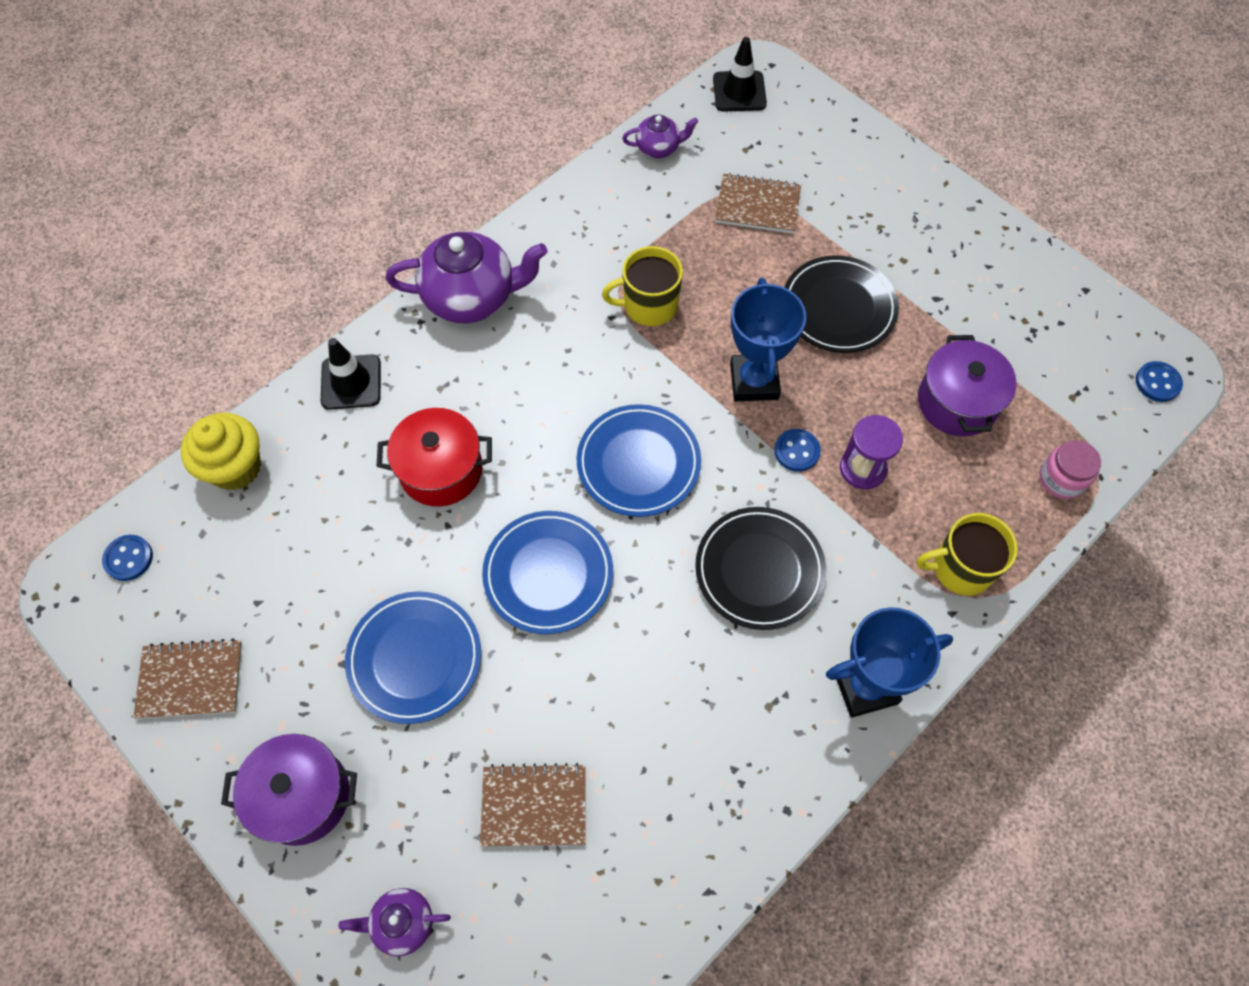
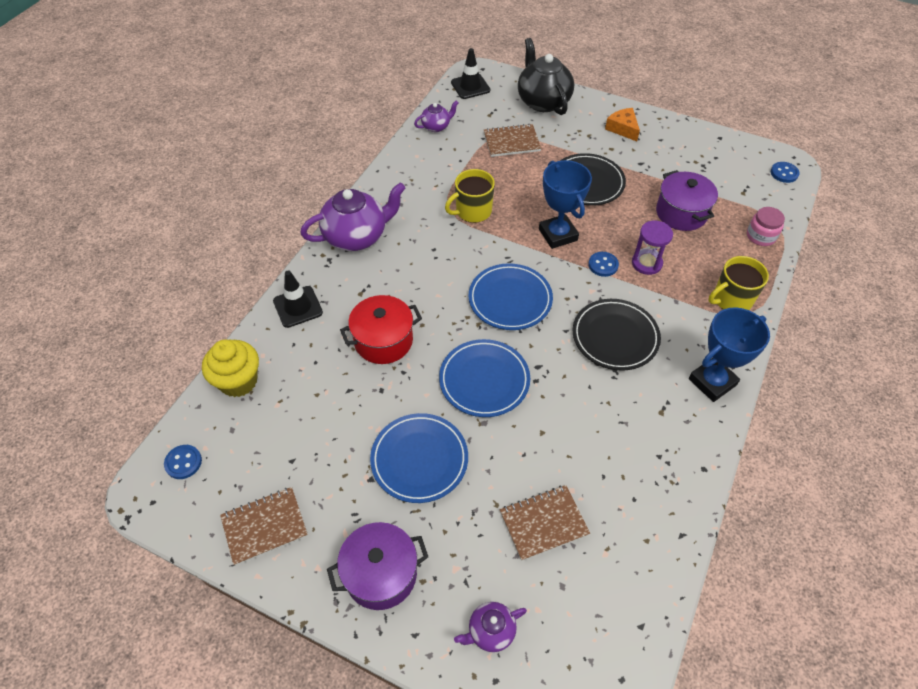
camera: 20 degrees left, 10 degrees down
none -> black teapot [518,38,574,115]
none -> orange cheese [605,108,640,141]

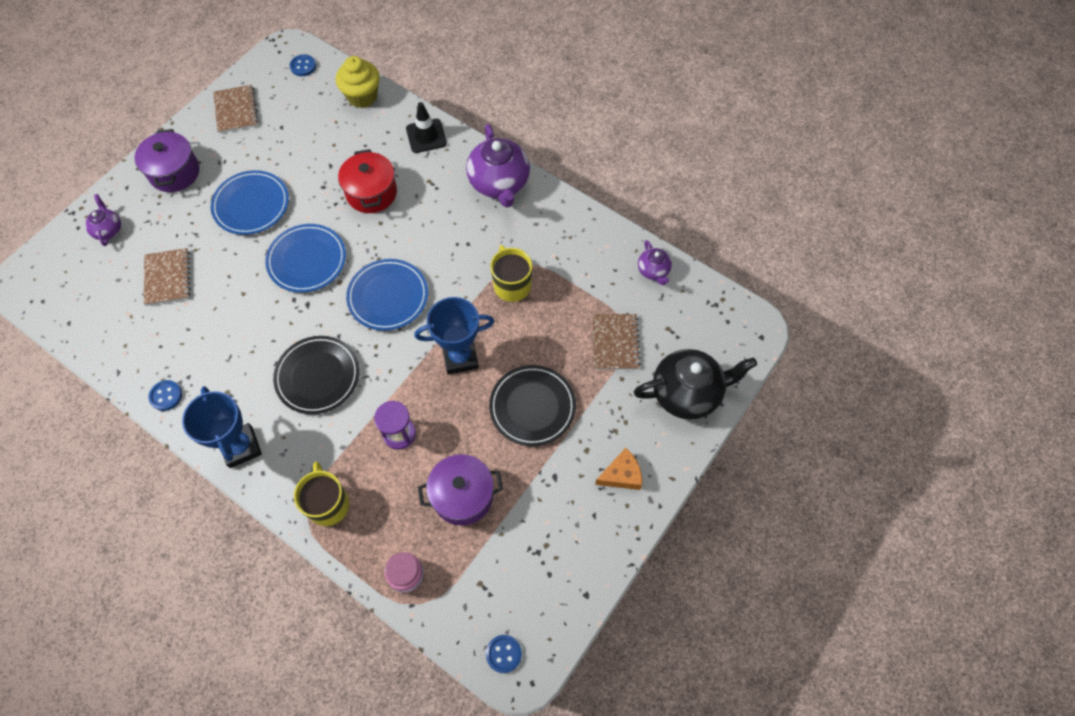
camera: 100 degrees right, 10 degrees up
black traffic cone [451,48,490,99] -> none
blue button [589,252,619,277] -> blue button moved to [148,380,182,411]

